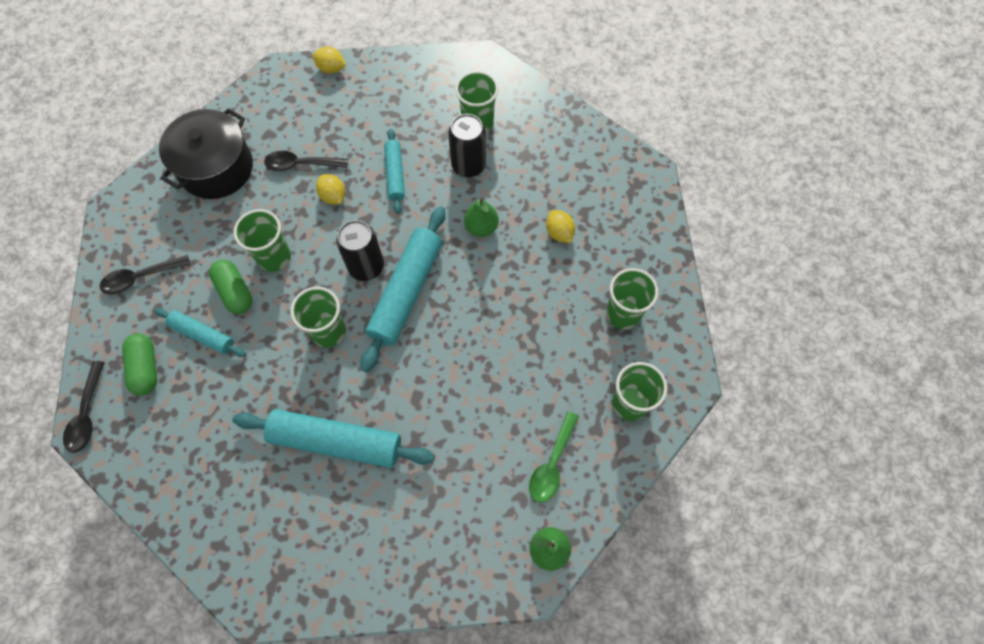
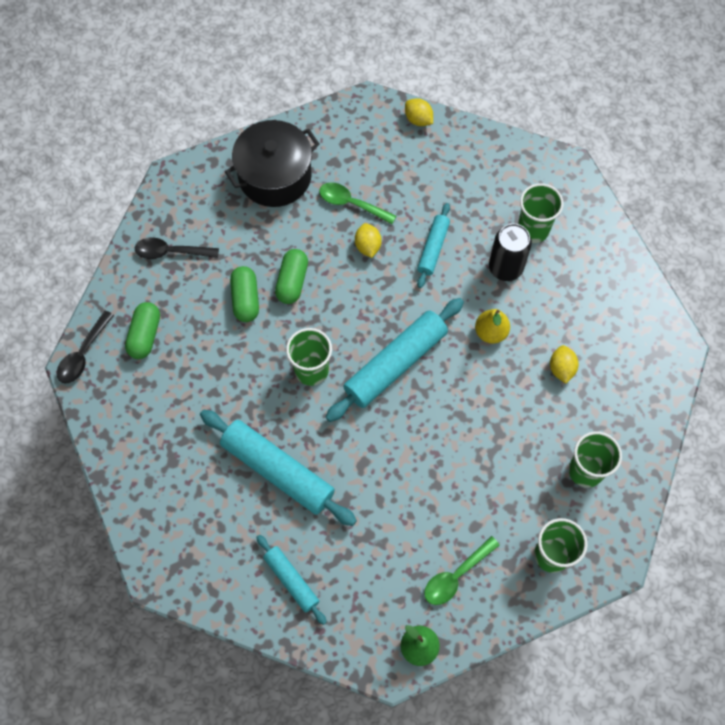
camera: 25 degrees right, 0 degrees up
turquoise rolling pin [154,308,246,357] -> turquoise rolling pin moved to [257,535,327,625]
green cup [234,209,291,272] -> green capsule [275,249,308,304]
black spoon [264,151,348,171] -> green spoon [319,182,396,224]
black can [336,220,384,281] -> none
green pear [464,198,499,237] -> yellow pear [475,309,510,344]

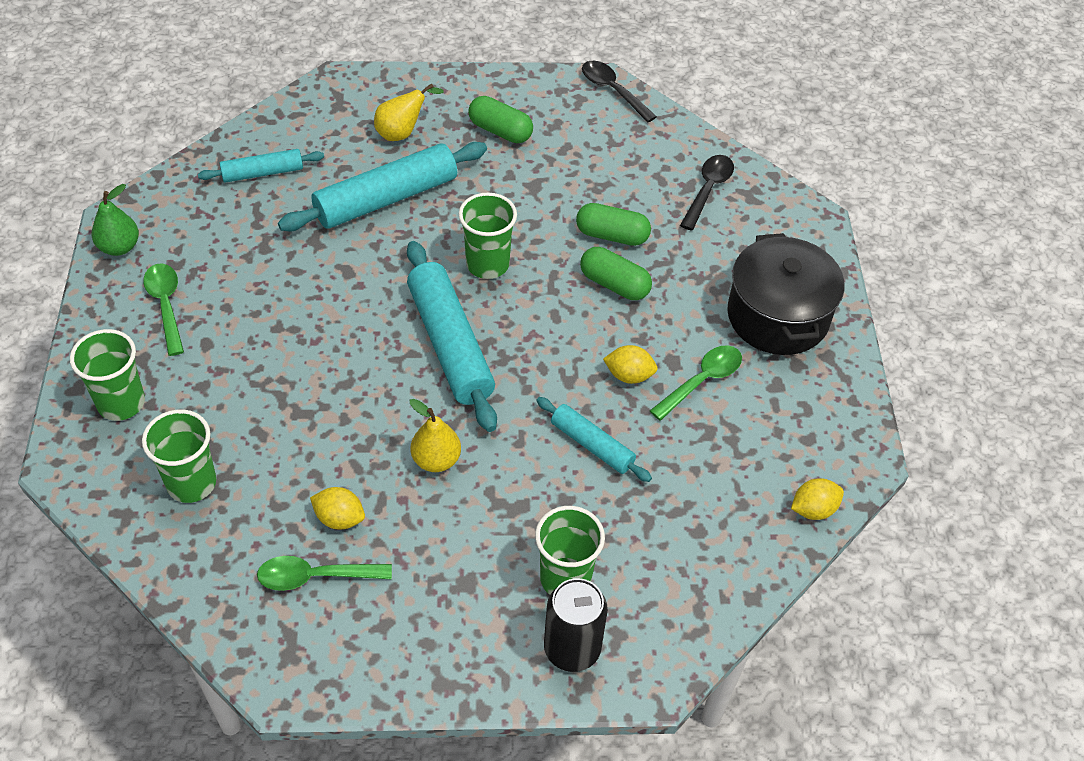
camera: 110 degrees right, 15 degrees down
green capsule [125,302,160,359] -> green capsule moved to [468,96,533,143]
black can [489,224,532,281] -> black can moved to [544,578,608,672]
none -> green spoon [257,556,392,591]
none -> yellow pear [374,83,444,141]

